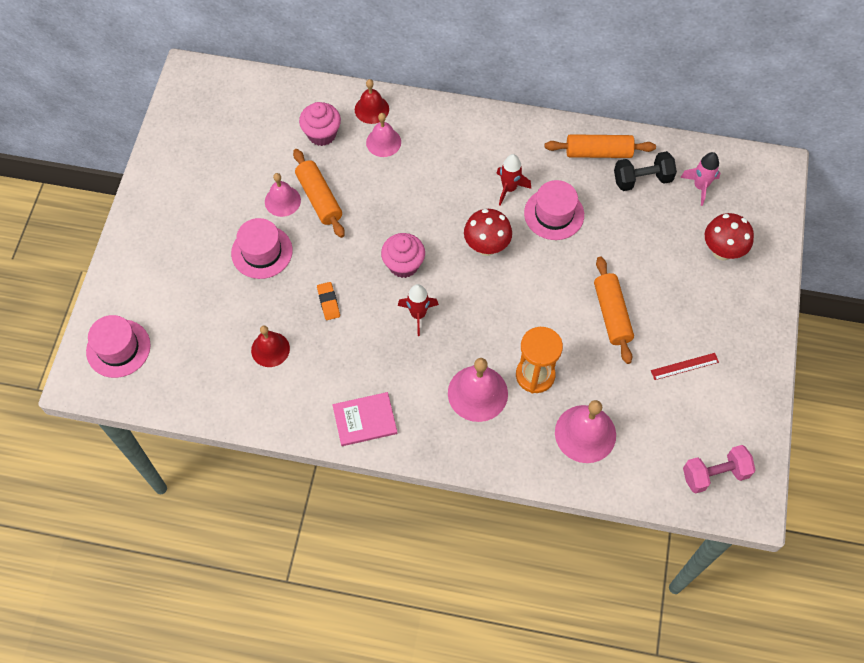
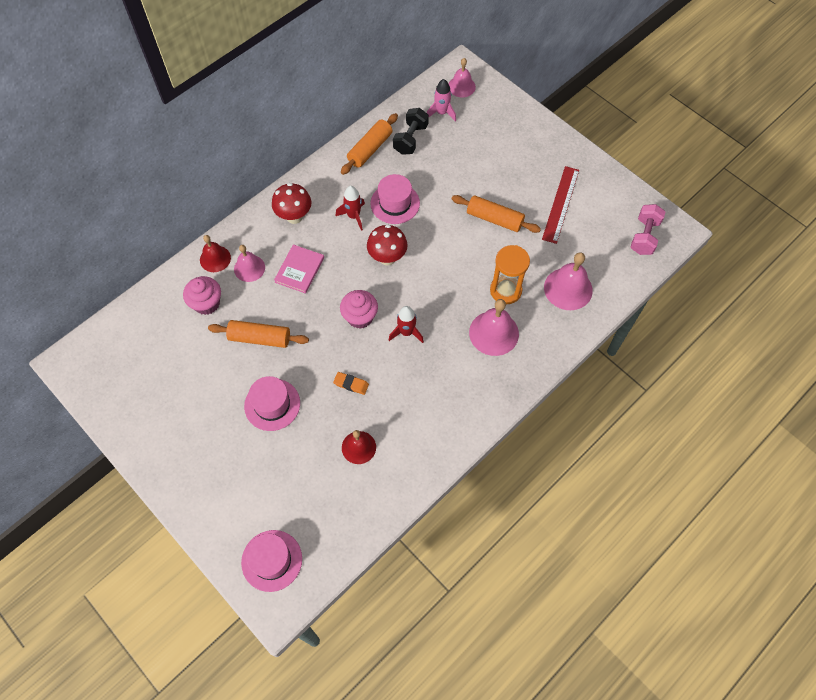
camera: 55 degrees left, 0 degrees up
pink bell [265,173,301,217] -> pink bell moved to [449,58,476,97]
pink book [332,392,397,446] -> pink book moved to [274,244,324,294]
red ruler [651,353,719,380] -> red ruler [542,166,579,244], size x1.76
red mushroom [705,213,754,261] -> red mushroom moved to [272,183,311,224]

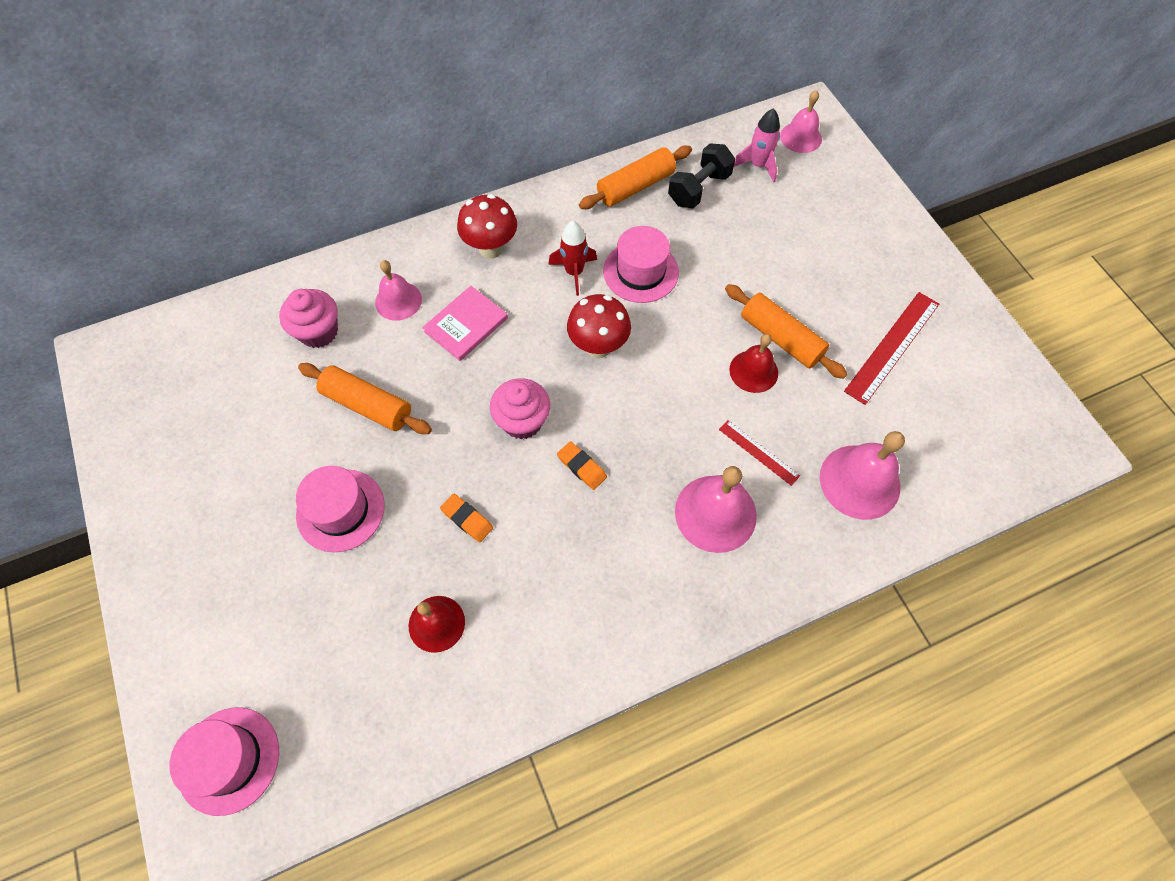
camera: 20 degrees right, 0 degrees up
red bell [200,235,231,272] -> red bell moved to [729,334,778,393]
red rocket [389,306,424,343] -> orange eraser [557,441,607,490]
orange hourglass [490,245,530,304] -> red ruler [719,420,800,486]
pink dumbbell [630,204,665,255] -> none

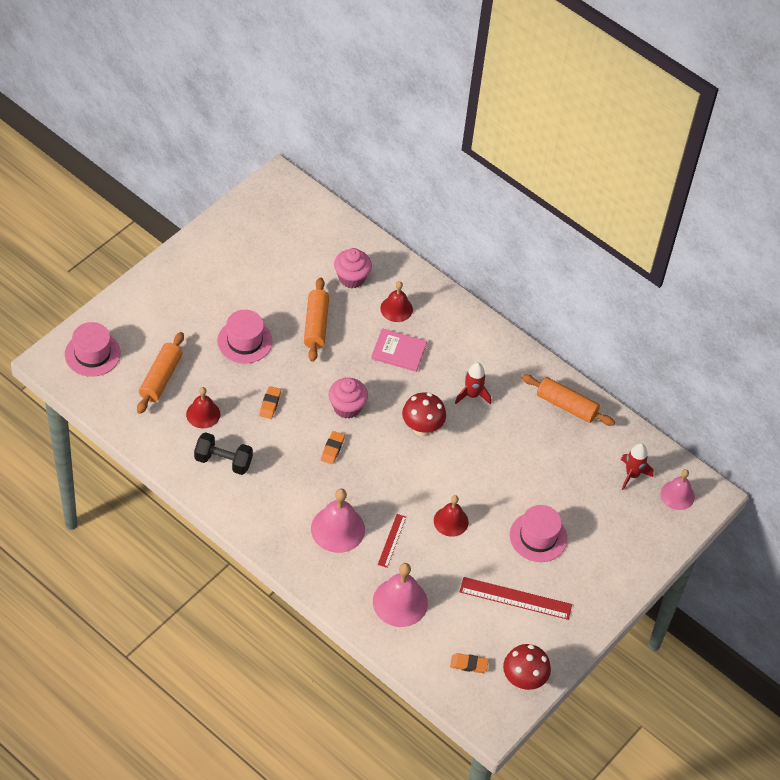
camera: 60 degrees right, 10 degrees down
pink bell [375,260,422,321] -> red bell [380,281,413,322]
red mushroom [457,194,517,259] -> red mushroom moved to [503,644,551,690]
pink hat [603,226,679,303] -> pink hat moved to [510,505,567,562]
black dumbbell [668,143,735,209] -> black dumbbell moved to [194,432,253,475]
orange rolling pin [725,284,847,379] -> orange rolling pin moved to [137,332,184,414]
pink rocket [734,108,780,183] -> red rocket [621,443,654,490]
none -> orange eraser [450,653,489,673]

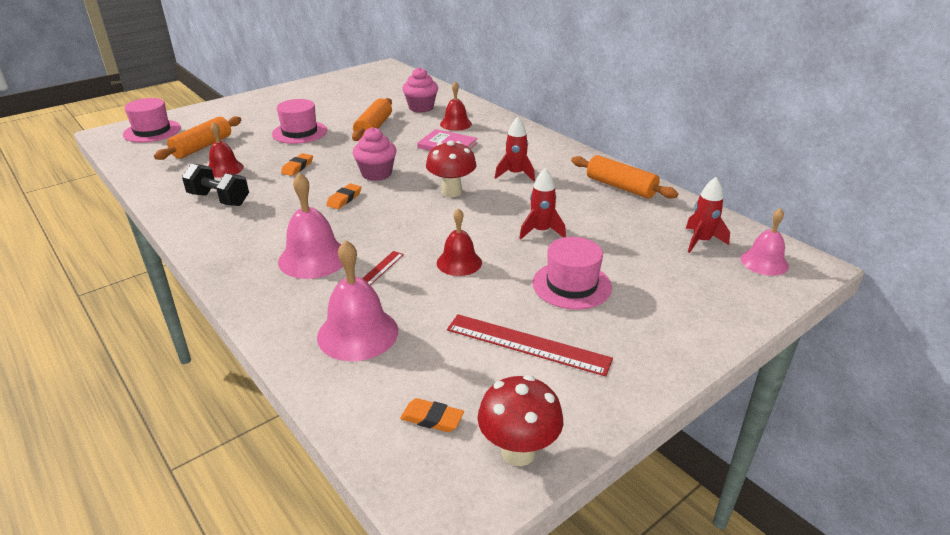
camera: 15 degrees right, 20 degrees down
none -> red rocket [519,168,566,240]

